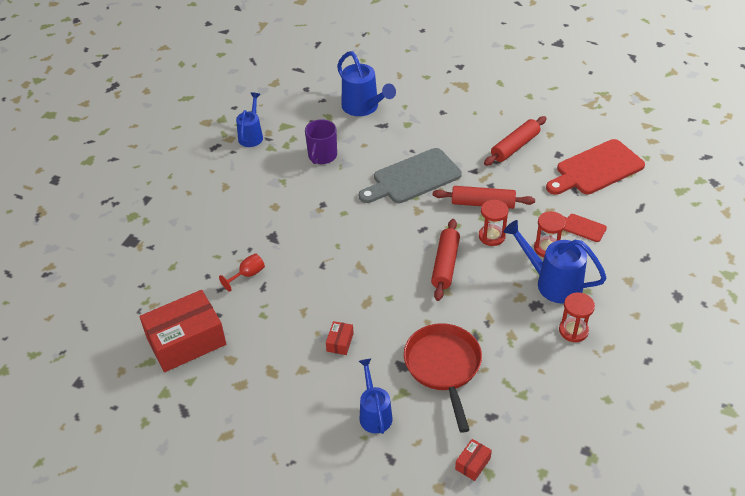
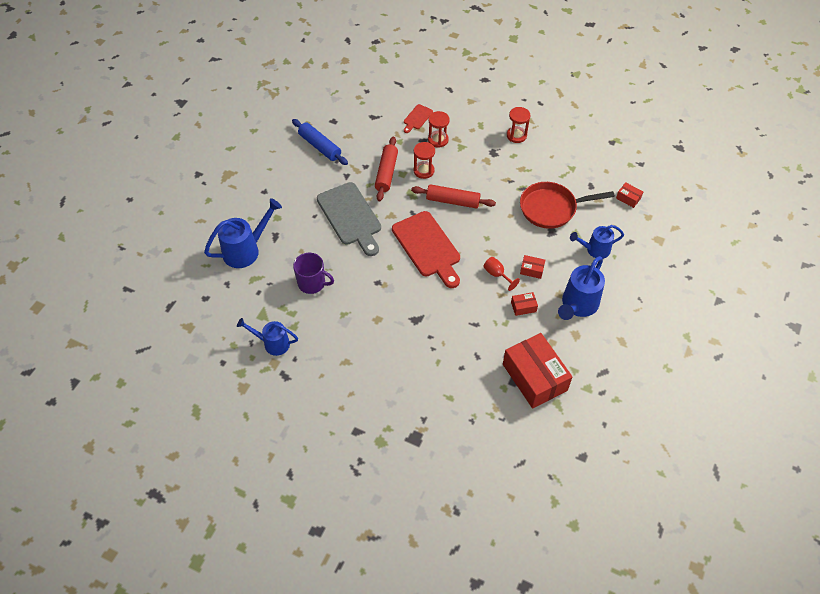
camera: 90 degrees left, 10 degrees up
red goblet [219,253,265,292] -> red goblet moved to [483,257,520,291]
red rolling pin [484,116,547,166] -> blue rolling pin [292,119,348,165]
blue watering can [503,220,606,304] -> blue watering can moved to [558,256,605,320]
red cutting board [546,139,645,195] -> red cutting board moved to [392,211,460,288]
none -> red box [511,292,538,316]

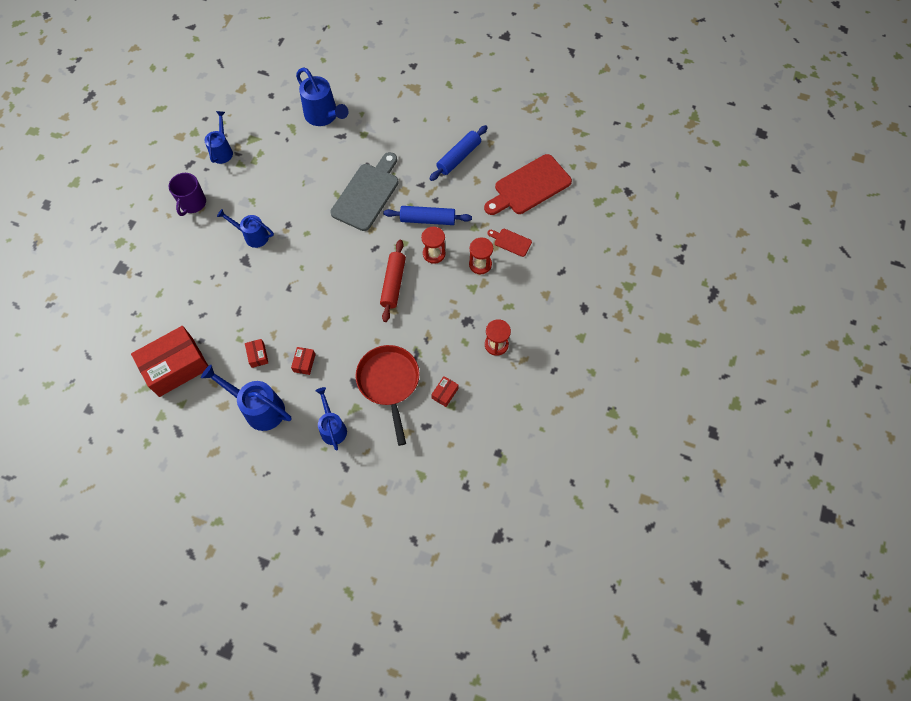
camera: 85 degrees right, 10 degrees up
purple mug [293,253,334,294] -> purple mug moved to [169,173,206,216]
grey cutting board [317,182,381,256] -> grey cutting board turned 150 degrees clockwise [331,152,399,231]
red rolling pin [375,137,398,201] -> blue rolling pin [383,206,472,225]
red cutting board [392,211,460,288] -> red cutting board moved to [484,154,572,215]
red goblet [483,257,520,291] -> none
red box [616,182,643,208] -> red box moved to [431,376,458,407]
none -> blue watering can [217,209,274,248]

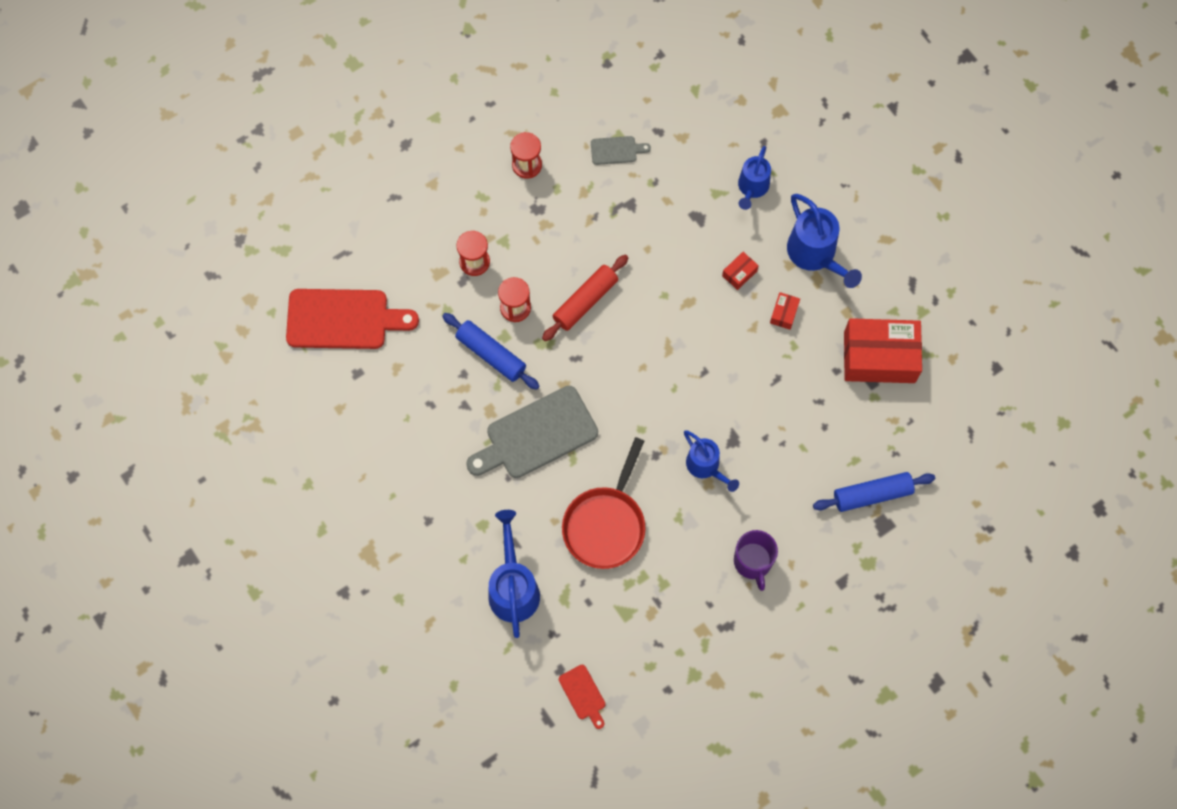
camera: 145 degrees left, 5 degrees up
purple mug [169,173,206,216] -> purple mug turned 120 degrees clockwise [734,530,778,591]
blue watering can [205,111,233,164] -> none
red pan [355,345,419,446] -> red pan moved to [562,437,646,569]
blue rolling pin [430,125,488,181] -> blue rolling pin moved to [813,472,935,512]
red box [431,376,458,407] -> grey cutting board [591,136,651,165]
red cutting board [487,229,532,257] -> red cutting board moved to [559,665,605,729]

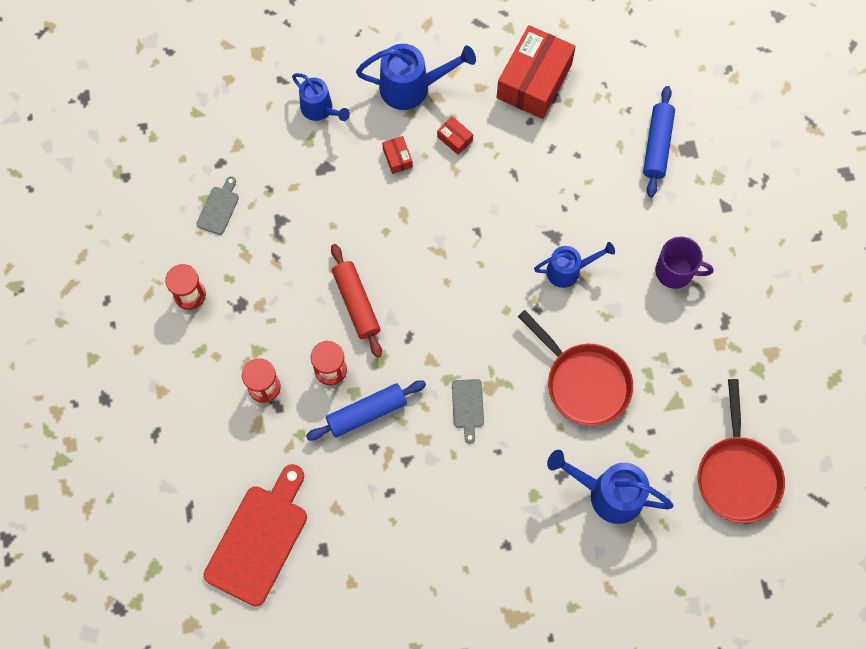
camera: 65 degrees left, 0 degrees up
grey cutting board [466,386,598,478] -> grey cutting board [452,379,484,444], size x0.47
red cutting board [559,665,605,729] -> red pan [698,379,785,523]

